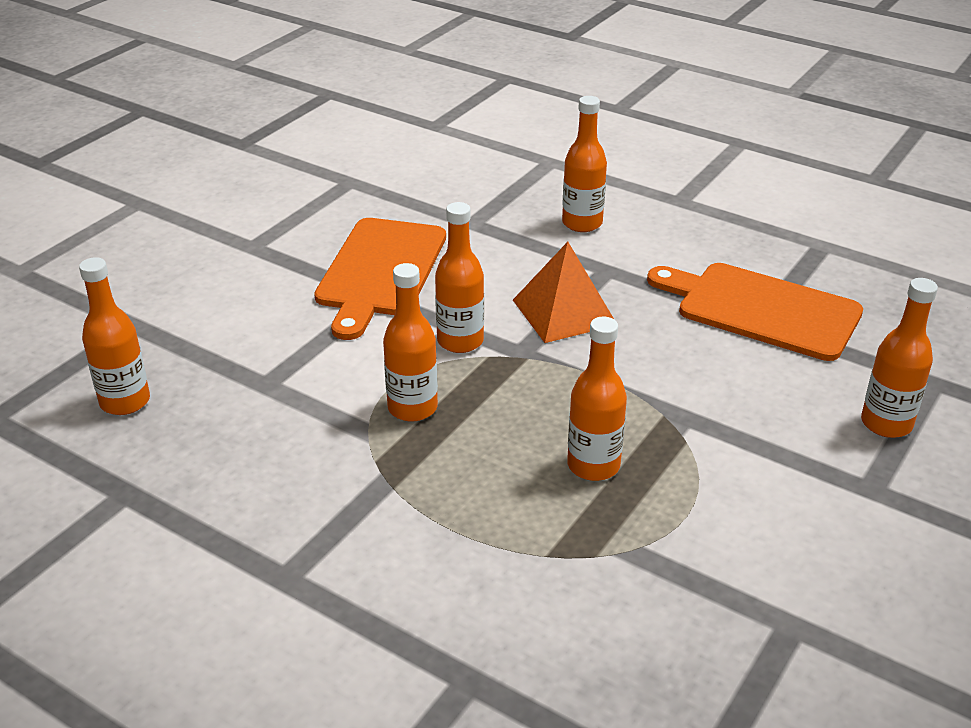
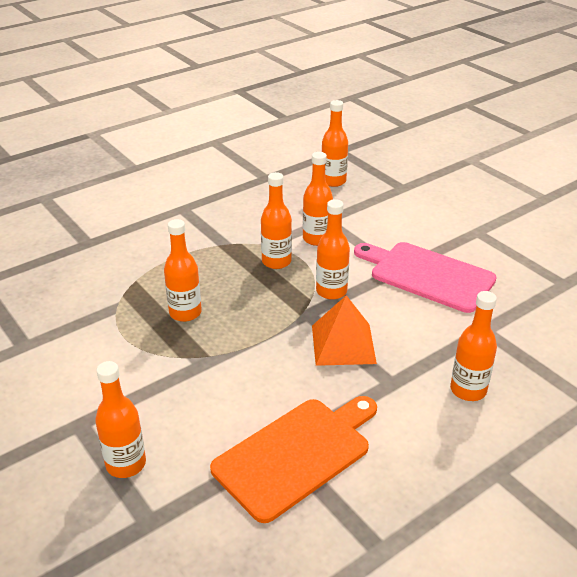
camera: 110 degrees right, 0 degrees up
orange cutting board [314,218,446,340] -> pink cutting board [354,242,497,313]
none -> orange bottle [303,152,333,246]

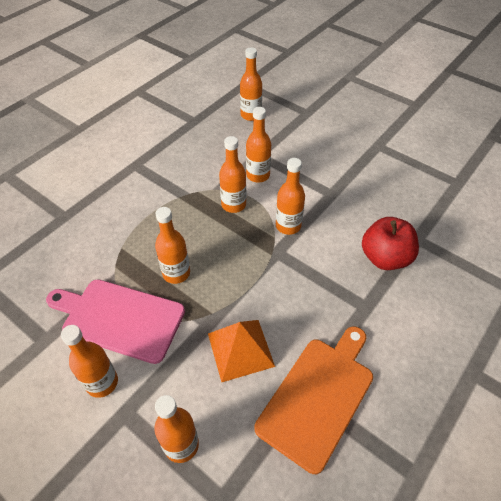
camera: 15 degrees left, 15 degrees up
orange pyramid [312,295,377,366] -> orange pyramid moved to [208,320,275,382]
pink cutting board [354,242,497,313] -> pink cutting board moved to [46,279,185,364]
orange bottle [450,291,497,401] -> orange bottle moved to [61,325,118,398]
none -> red apple [362,217,419,270]

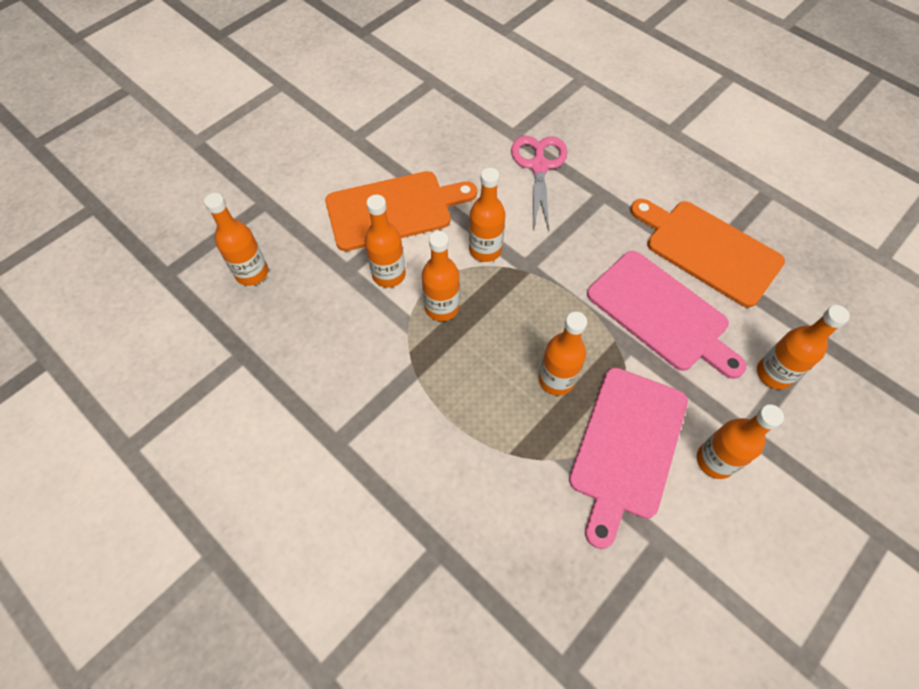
camera: 85 degrees left, 10 degrees up
orange pyramid [208,320,275,382] -> pink cutting board [587,251,747,379]
red apple [362,217,419,270] -> pink scissors [511,136,568,231]
none -> orange cutting board [325,171,477,251]

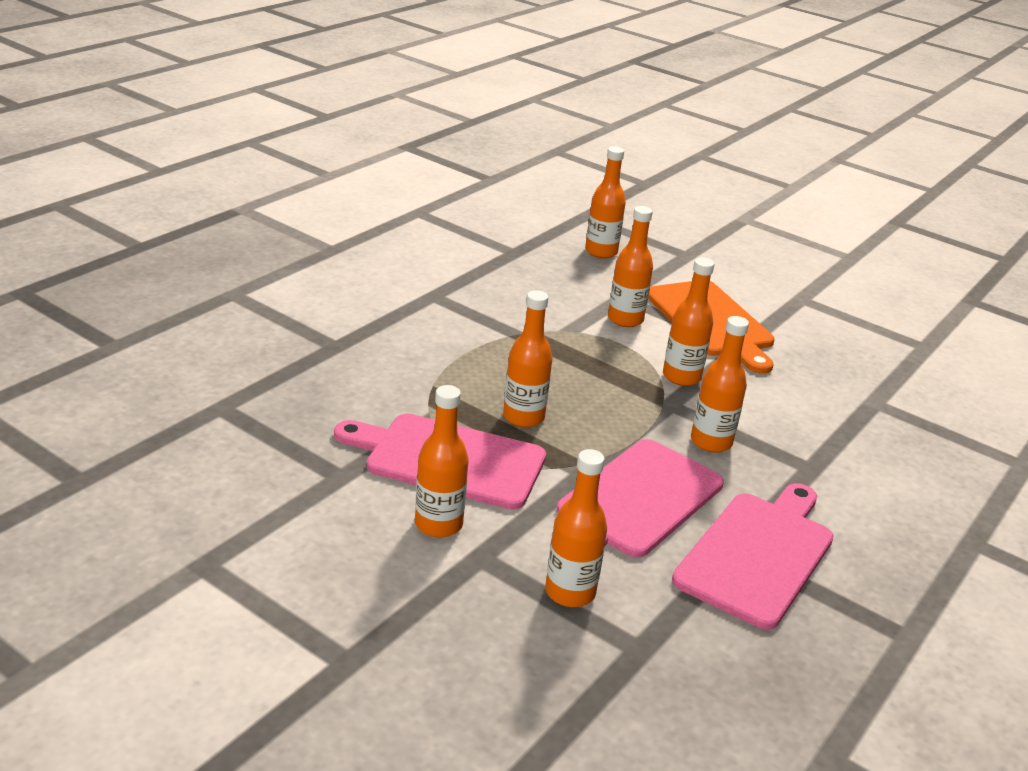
camera: 80 degrees right, 30 degrees down
orange bottle [422,231,460,321] -> orange bottle moved to [691,316,749,453]
pink scissors [511,136,568,231] -> none
orange cutting board [630,199,785,308] -> pink cutting board [672,483,834,630]

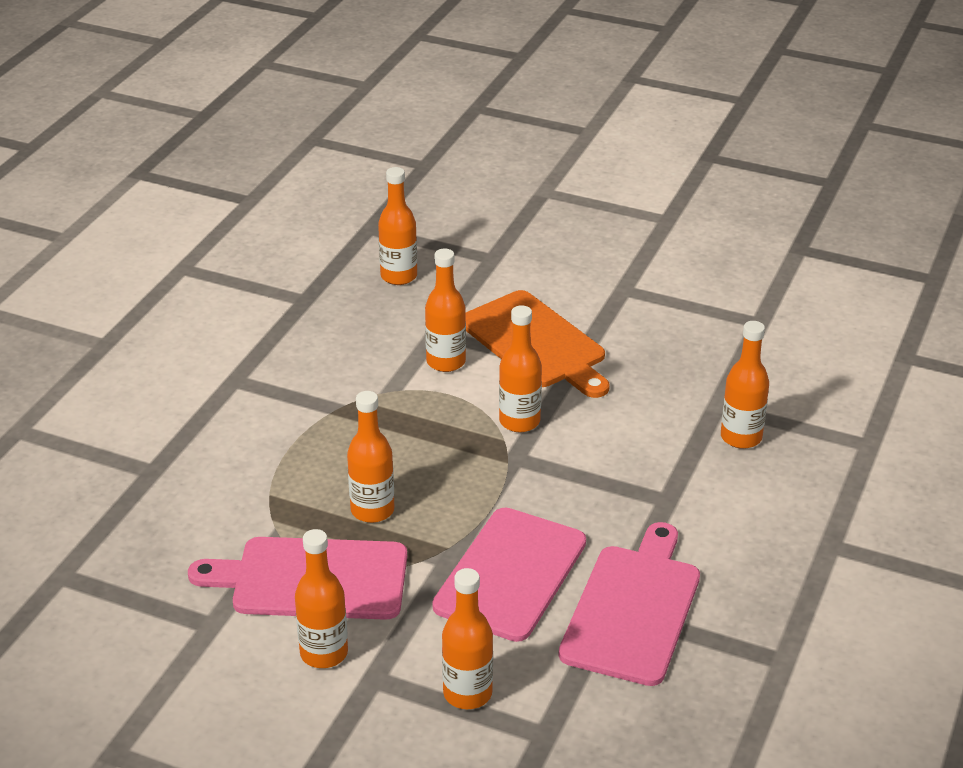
camera: 10 degrees left, 5 degrees up
orange bottle [691,316,749,453] -> orange bottle moved to [721,321,769,449]

